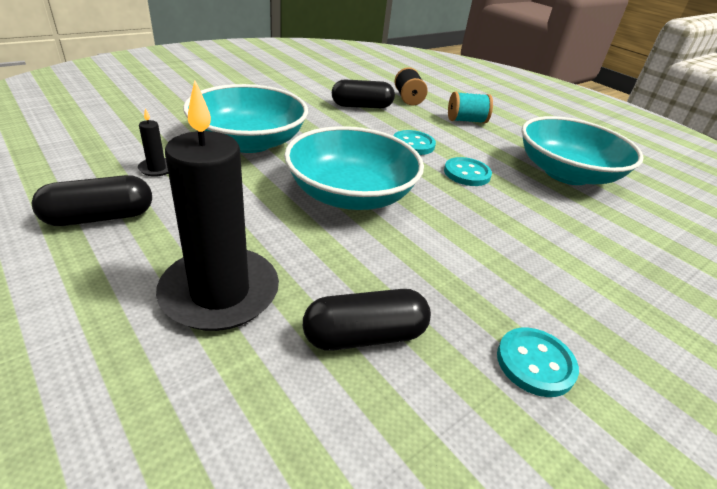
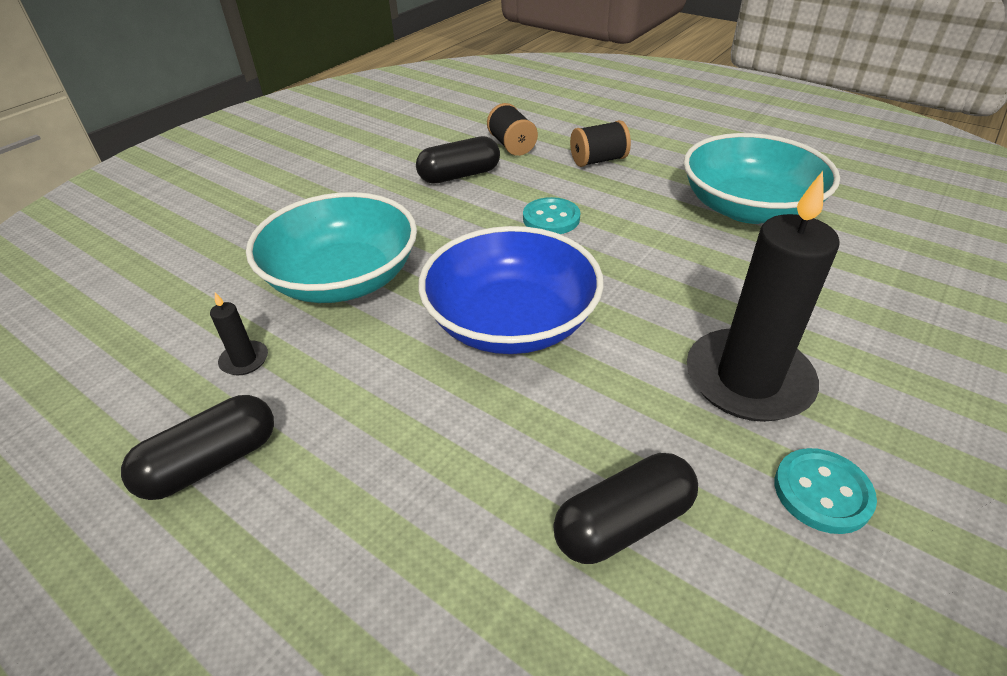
camera: 10 degrees left, 5 degrees up
black candle [156,81,279,331] -> black candle moved to [687,171,840,422]
turquoise bowl [284,126,424,210] -> blue bowl [419,226,604,354]
turquoise button [444,157,492,186] -> none
turquoise spool [448,92,493,123] -> black spool [570,120,631,167]

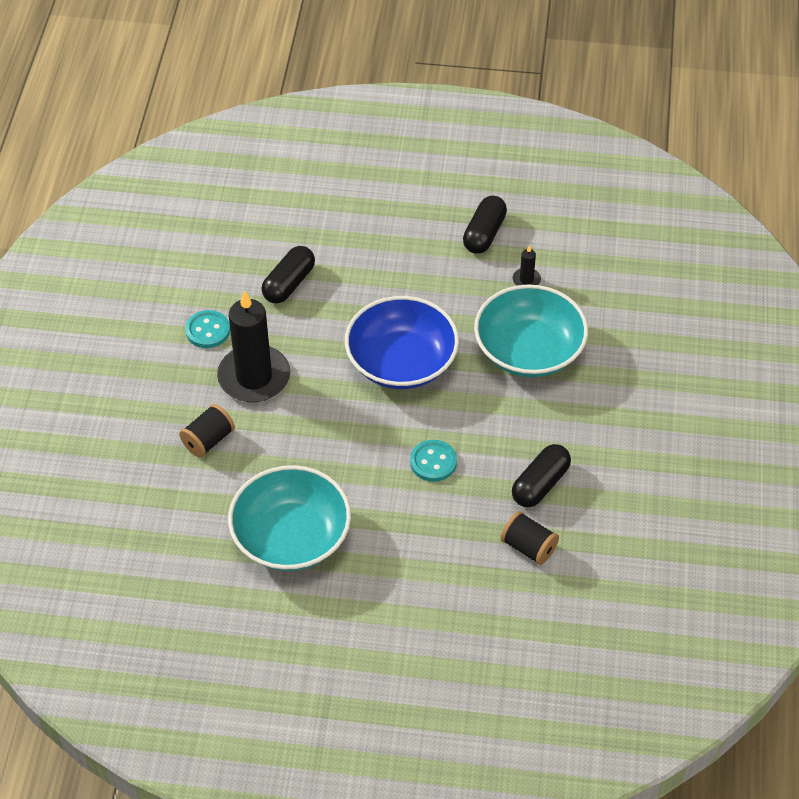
camera: 150 degrees right, 10 degrees up
black spool [570,120,631,167] -> black spool moved to [179,404,235,458]

